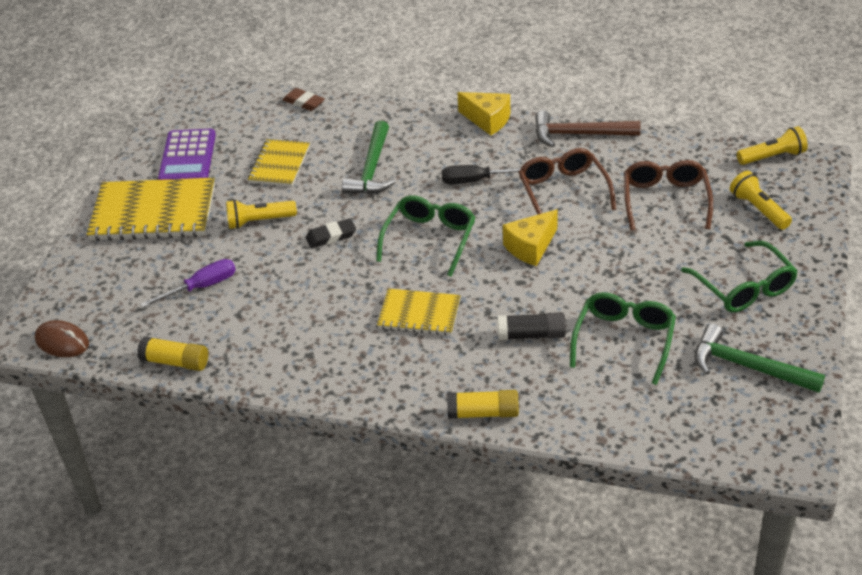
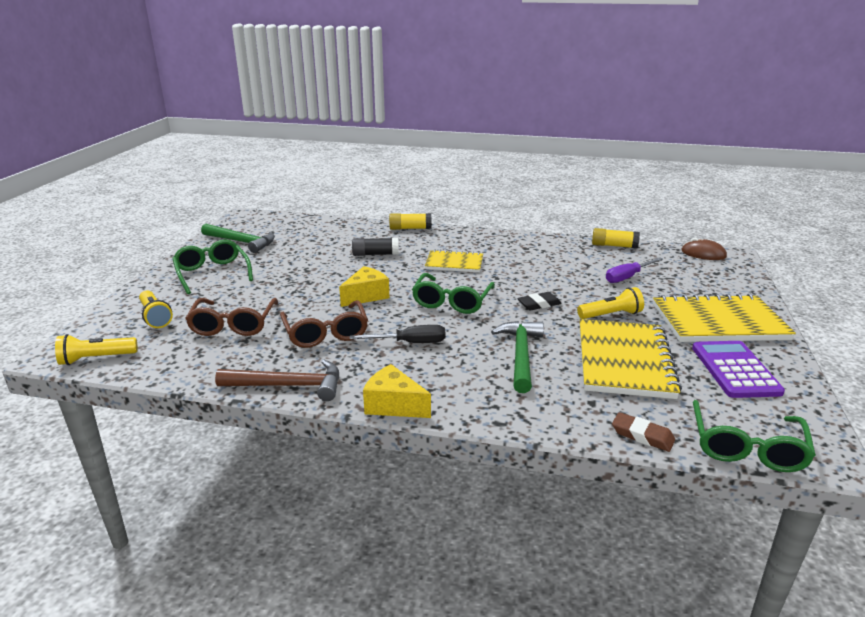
camera: 175 degrees right, 15 degrees down
yellow notebook [248,139,310,186] -> yellow notebook [580,319,682,399], size x1.71
green glasses [570,292,676,385] -> green glasses moved to [693,400,816,472]

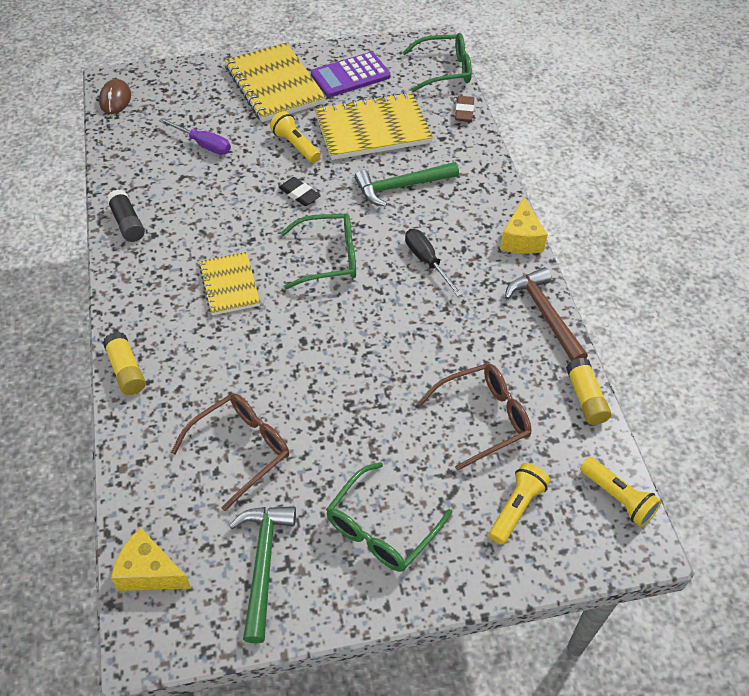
camera: 115 degrees left, 25 degrees up
brown glasses [280,300,368,348] -> brown glasses moved to [171,393,289,511]
yellow cheese [339,266,389,307] -> yellow cheese moved to [111,528,191,591]
black glue stick [352,238,399,256] -> black glue stick moved to [106,189,145,242]
yellow glue stick [592,228,640,249] -> yellow glue stick moved to [566,358,611,425]

